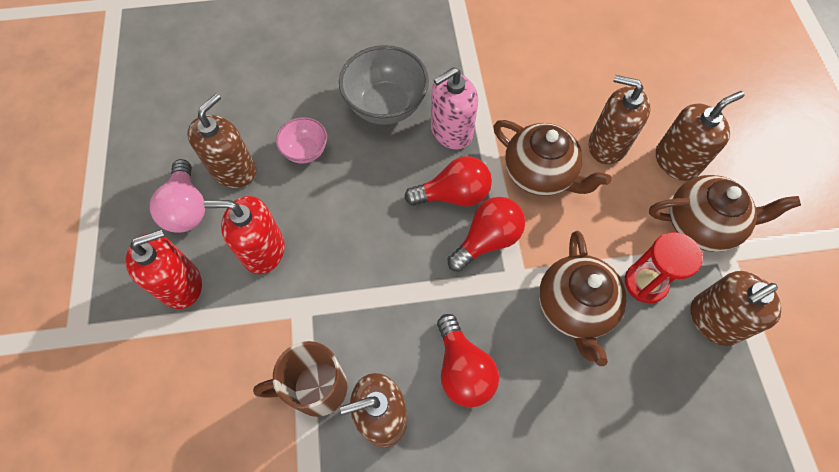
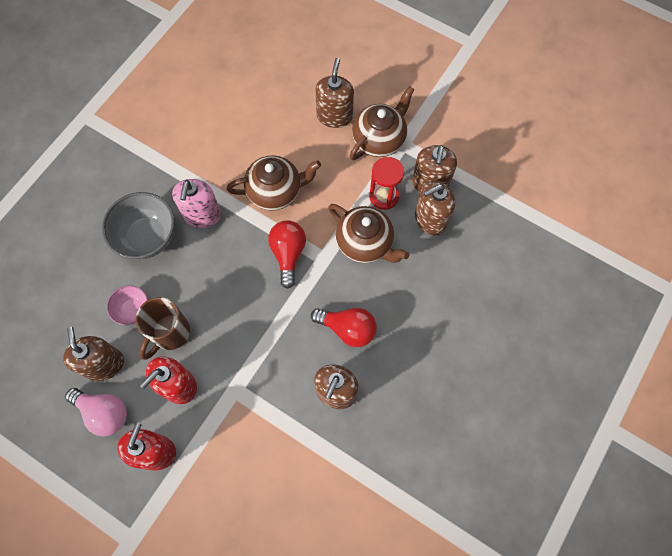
camera: 50 degrees left, 5 degrees up
brown mug [253,341,347,417] -> brown mug moved to [136,297,190,360]
red light bulb [404,156,492,207] -> none
brown soap dispenser [589,75,651,164] -> brown soap dispenser moved to [415,181,455,235]

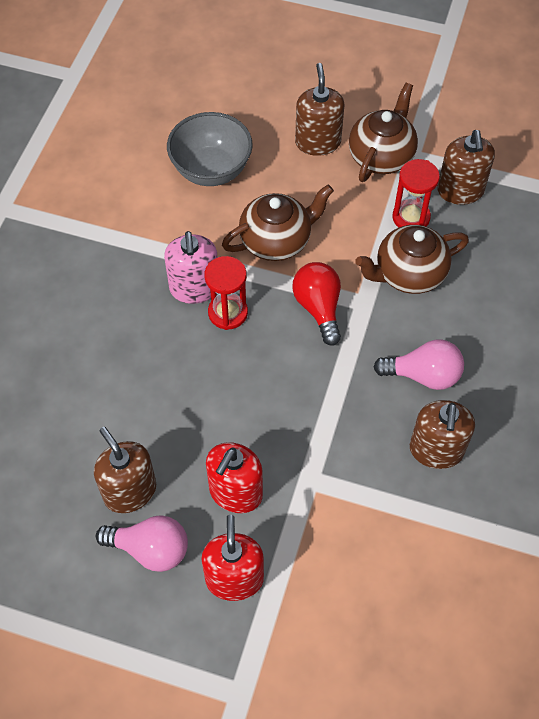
camera: 15 degrees left, 10 degrees down
grey bowl [102,192,175,259] -> grey bowl moved to [167,112,253,186]
pink bowl [107,285,148,325] -> none
brown mug [136,297,190,360] -> none
red light bulb [311,308,377,347] -> pink light bulb [374,340,464,390]
brown teapot [328,204,409,263] -> brown teapot turned 135 degrees clockwise [355,225,469,294]
brown soap dispenser [415,181,455,235] -> none
none -> red hourglass [204,256,248,330]

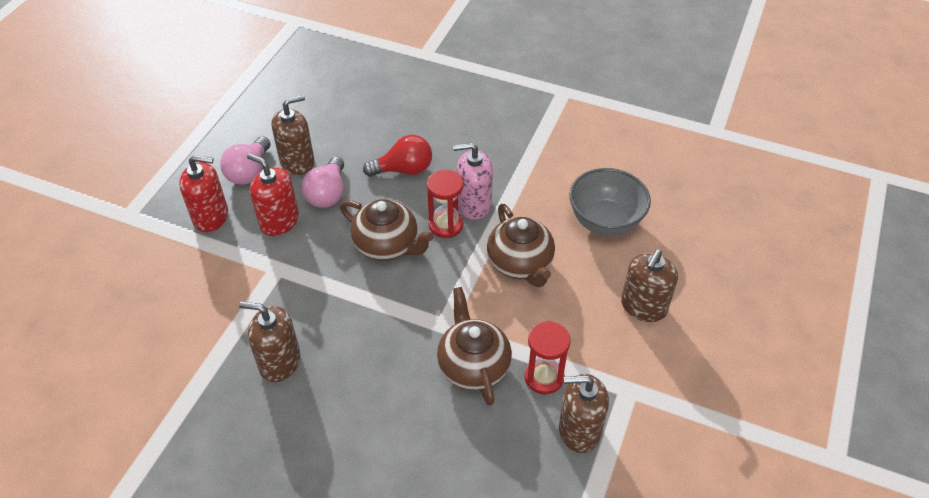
camera: 95 degrees right, 10 degrees down
red light bulb [292,262,341,346] -> red light bulb moved to [363,135,432,177]
brown soap dispenser [295,63,344,156] -> brown soap dispenser turned 120 degrees clockwise [621,250,678,322]
brown teapot [349,83,418,182] -> brown teapot moved to [340,199,434,261]
pink light bulb [374,340,464,390] -> pink light bulb moved to [302,157,344,208]

